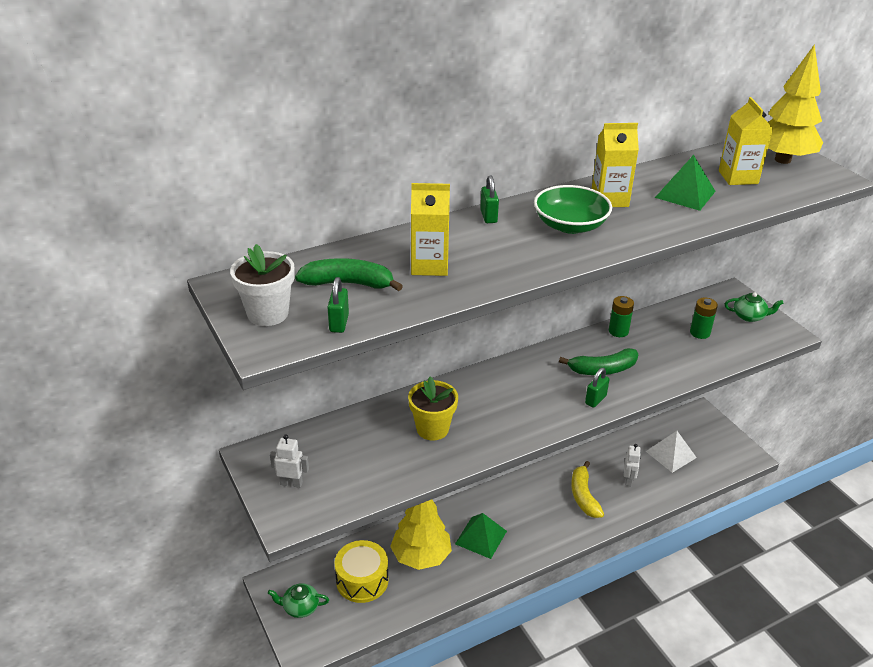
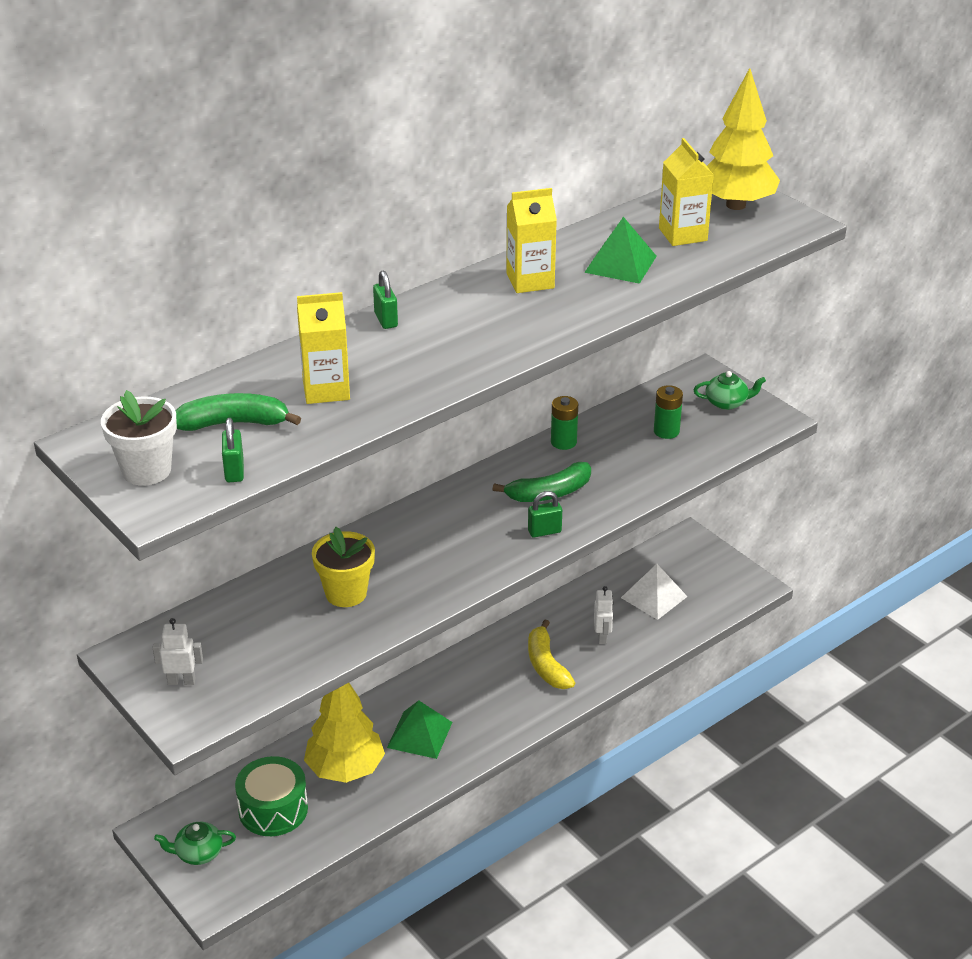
camera: 10 degrees left, 0 degrees up
yellow drum [334,540,389,603] -> green drum [235,756,308,836]
green bowl [534,185,612,234] -> none
green padlock [585,368,610,408] -> green padlock turned 45 degrees clockwise [528,491,562,537]

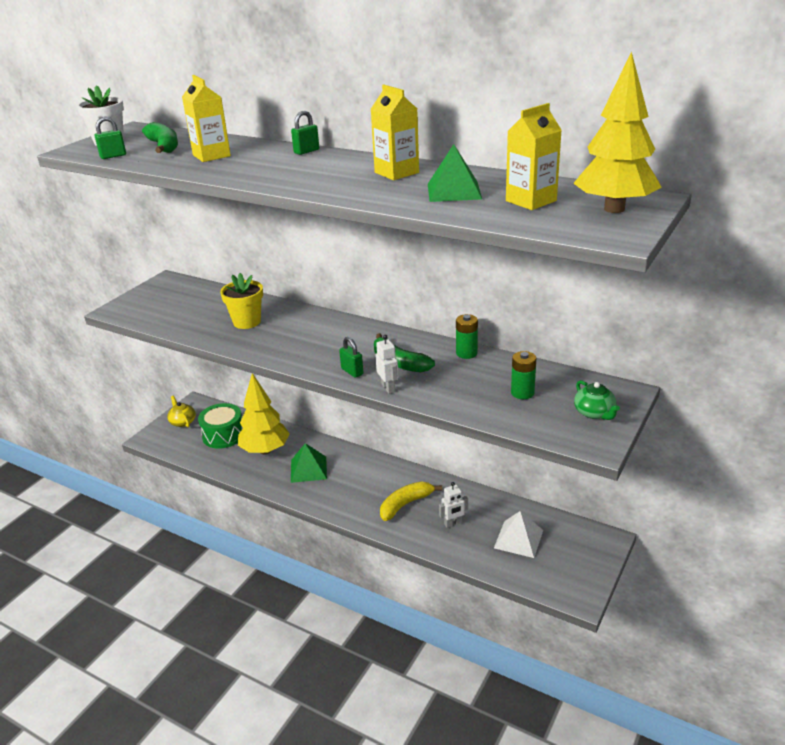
camera: 70 degrees right, 5 degrees down
white robot [152,618,203,685] -> white robot moved to [375,334,399,394]
green teapot [154,822,236,865] -> yellow teapot [167,396,196,427]

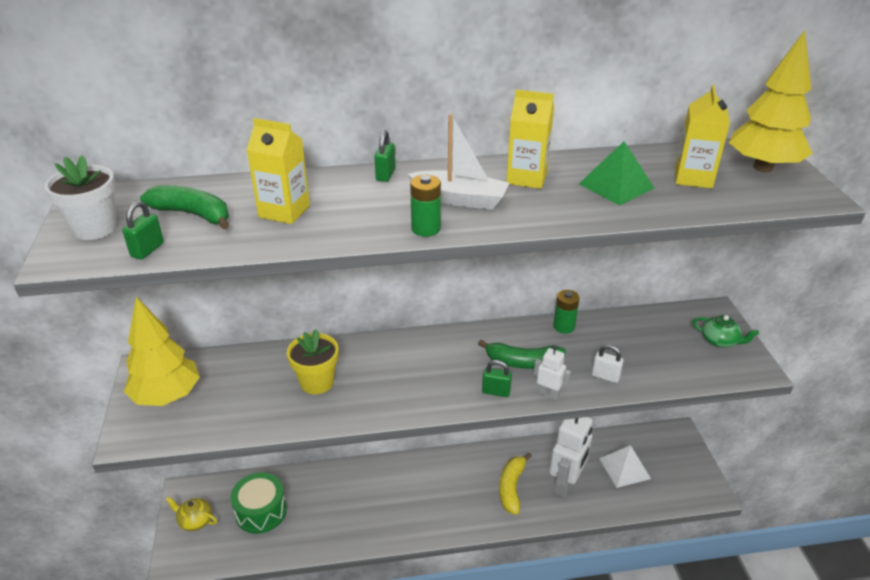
camera: 40 degrees left, 5 degrees up
yellow tree [238,373,290,454] -> yellow tree moved to [124,297,200,406]
green pyramid [291,443,327,483] -> none
white robot [439,482,468,528] -> white robot [550,417,593,497], size x2.01
green battery [511,351,536,399] -> green battery moved to [410,175,441,237]
none -> white boat [408,114,509,210]
none -> white padlock [592,344,624,383]

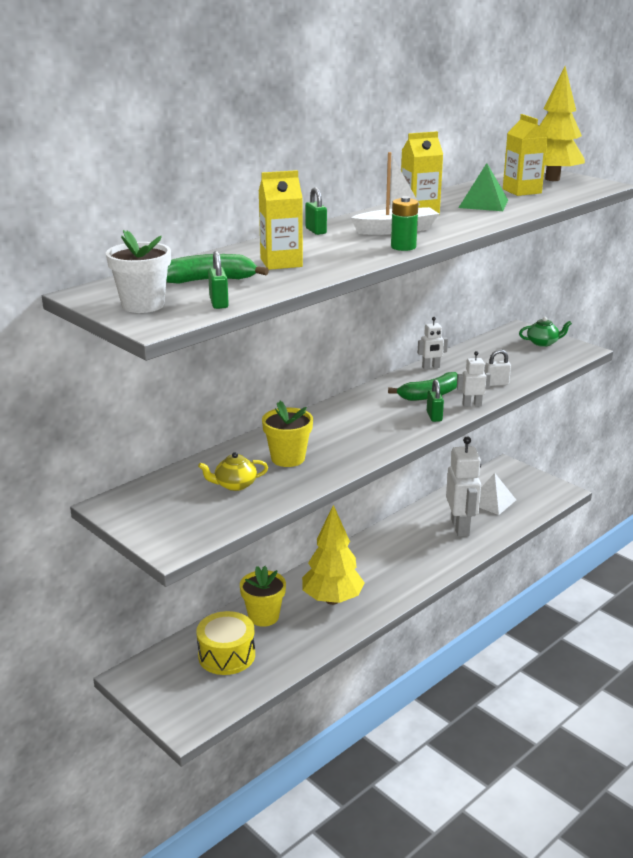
camera: 35 degrees left, 10 degrees down
yellow tree [124,297,200,406] -> yellow tree moved to [302,505,365,605]
yellow teapot [166,497,217,531] -> yellow teapot moved to [198,452,268,491]
green drum [231,473,287,534] -> yellow drum [196,611,255,675]
green padlock [482,360,512,397] -> green padlock turned 75 degrees counterclockwise [427,379,444,422]
yellow banana [499,453,532,515] -> none
green battery [553,290,579,334] -> white robot [418,317,448,369]
none -> yellow flower pot [240,566,286,627]

